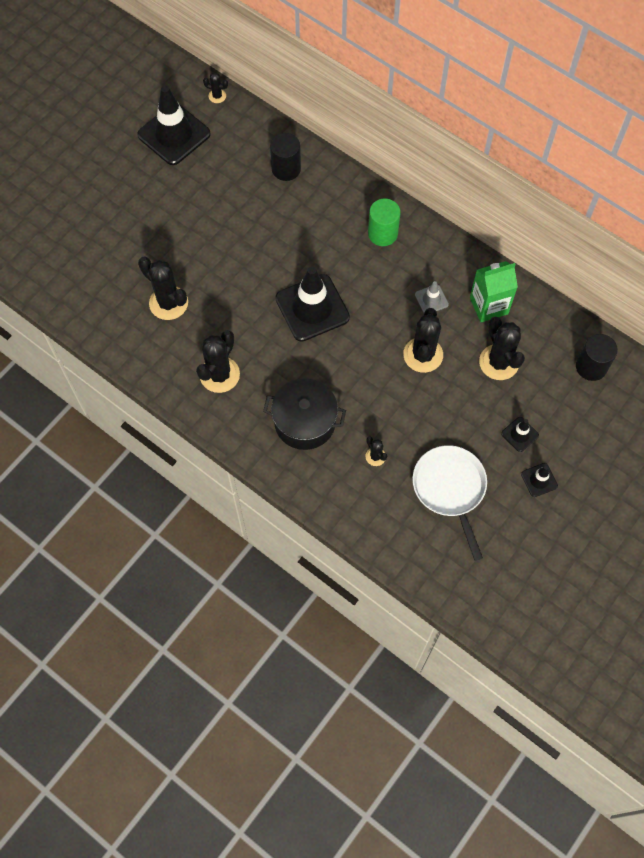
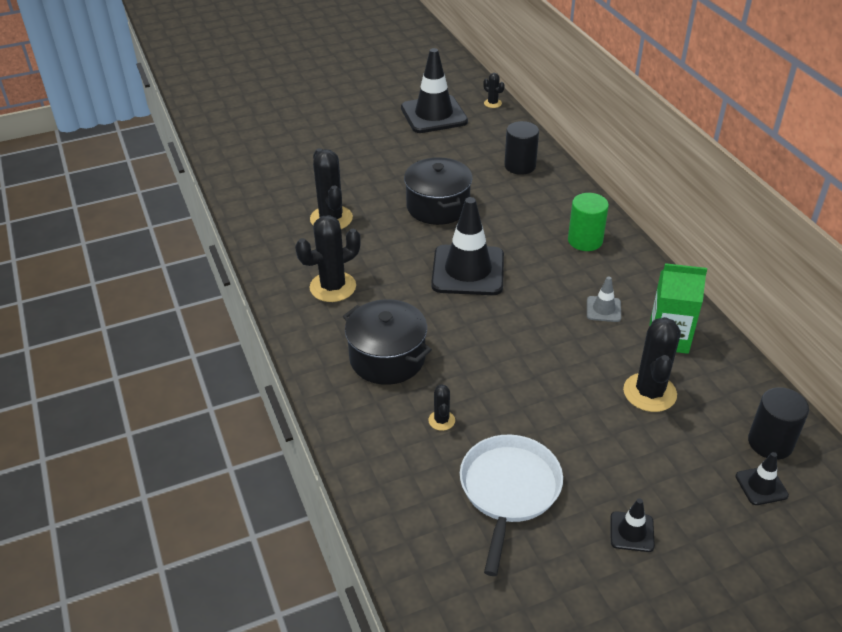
camera: 30 degrees right, 25 degrees down
black cactus [403,308,443,373] -> none
black traffic cone [501,417,539,452] -> black traffic cone moved to [735,452,789,505]
none -> black pot [404,157,472,225]

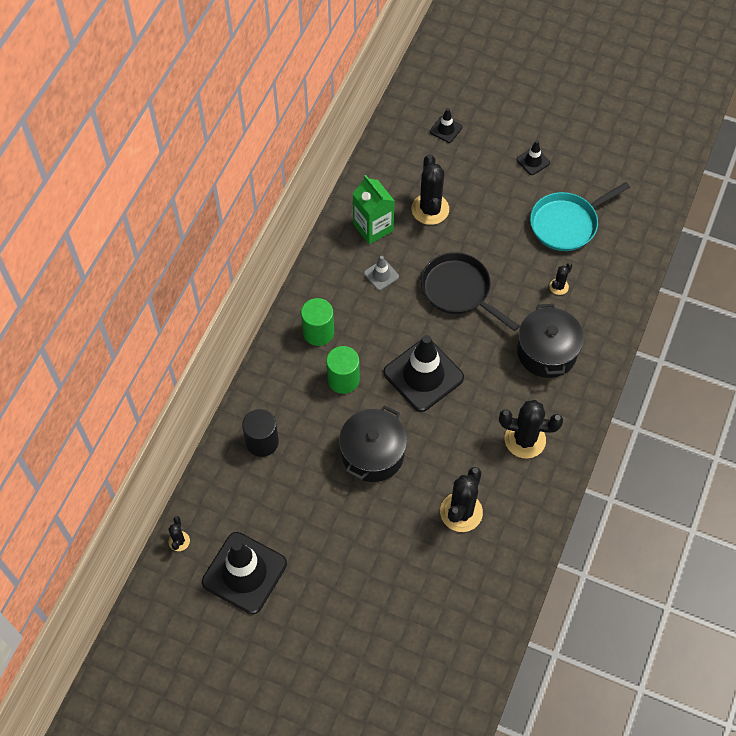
camera: 135 degrees left, 20 degrees up
white pan [460,435,563,576] -> turquoise pan [530,182,630,251]
black cactus [623,317,681,412] -> black cactus turned 60 degrees counterclockwise [412,154,449,225]
black cylinder [748,387,809,460] -> none
none -> green cylinder [326,346,360,394]
none -> black pan [421,252,519,331]

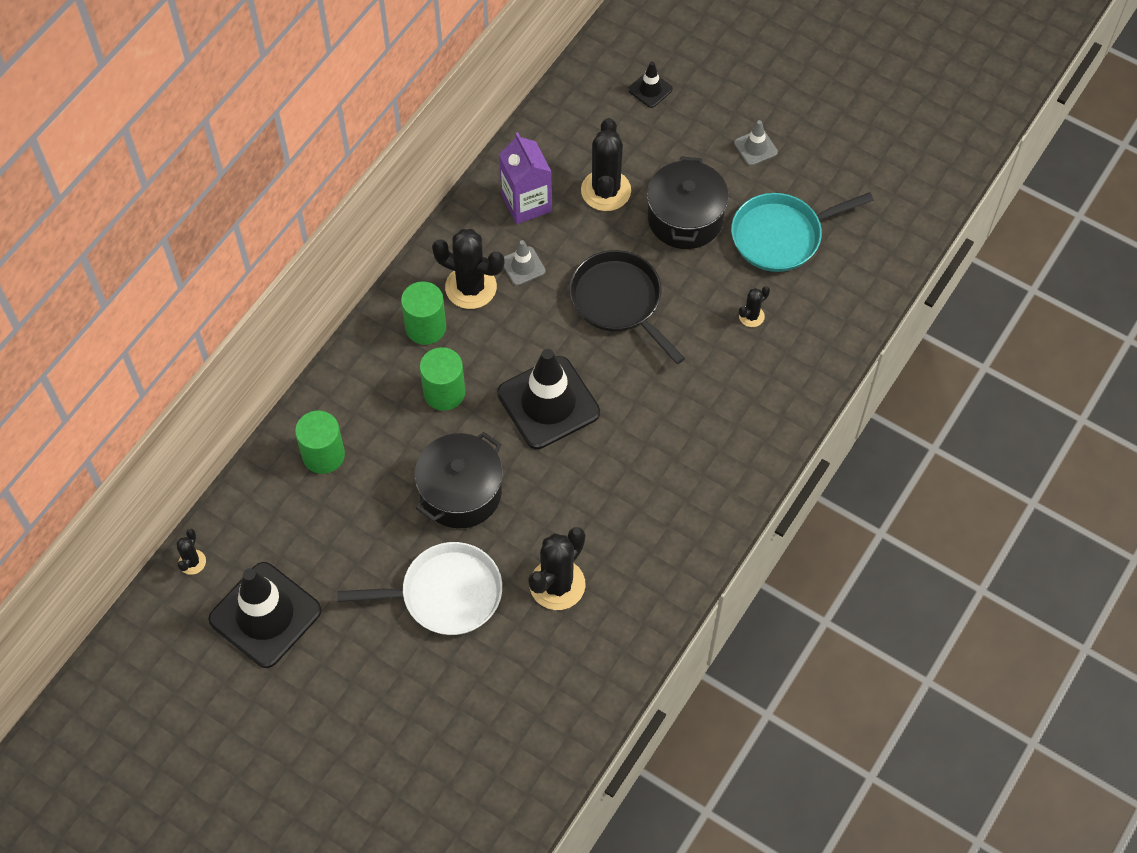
camera: 10 degrees right, 0 degrees up
black cylinder [242,409,279,457] -> green cylinder [295,411,345,474]
green carton [353,175,395,244] -> purple carton [499,132,552,224]
black cactus [499,400,563,459] -> black cactus moved to [432,229,504,309]
black traffic cone [516,140,550,175] -> grey traffic cone [734,120,778,166]
black pot [517,304,584,378] -> black pot moved to [647,156,729,249]
none -> white pan [337,542,502,635]

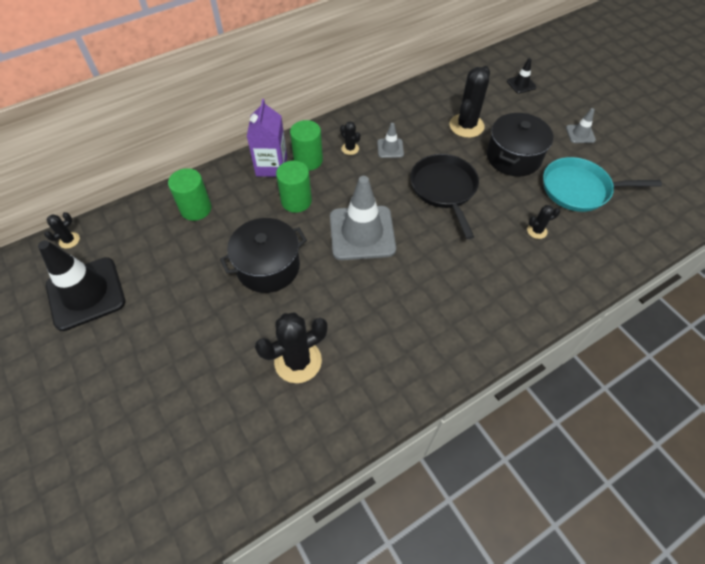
camera: 25 degrees right, 5 degrees down
white pan [337,542,502,635] -> none
black cactus [432,229,504,309] -> black cactus [340,121,360,155], size x0.49
black traffic cone [497,349,600,449] -> grey traffic cone [330,176,396,260]
purple carton [499,132,552,224] -> purple carton moved to [247,99,287,177]

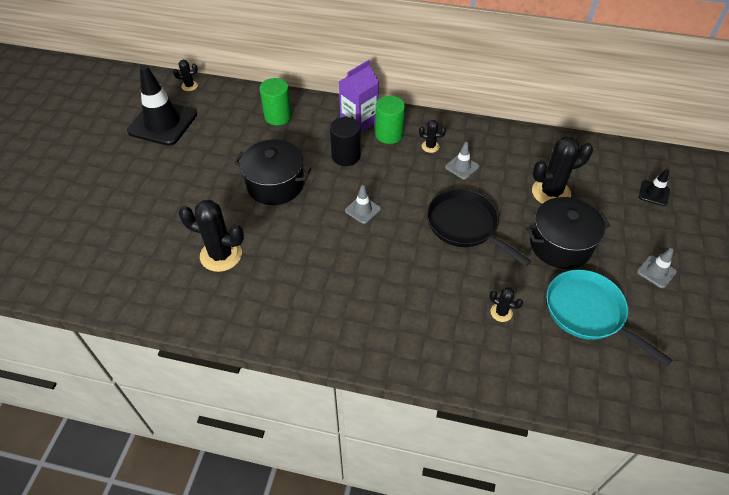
camera: 45 degrees right, 5 degrees down
green cylinder [276,161,312,213] -> black cylinder [330,117,361,166]
grey traffic cone [330,176,396,260] -> grey traffic cone [345,185,381,224], size x0.46
black cactus [340,121,360,155] -> black cactus turned 75 degrees counterclockwise [419,120,446,153]
black pan [410,154,479,239] -> black pan turned 75 degrees counterclockwise [427,189,531,266]

